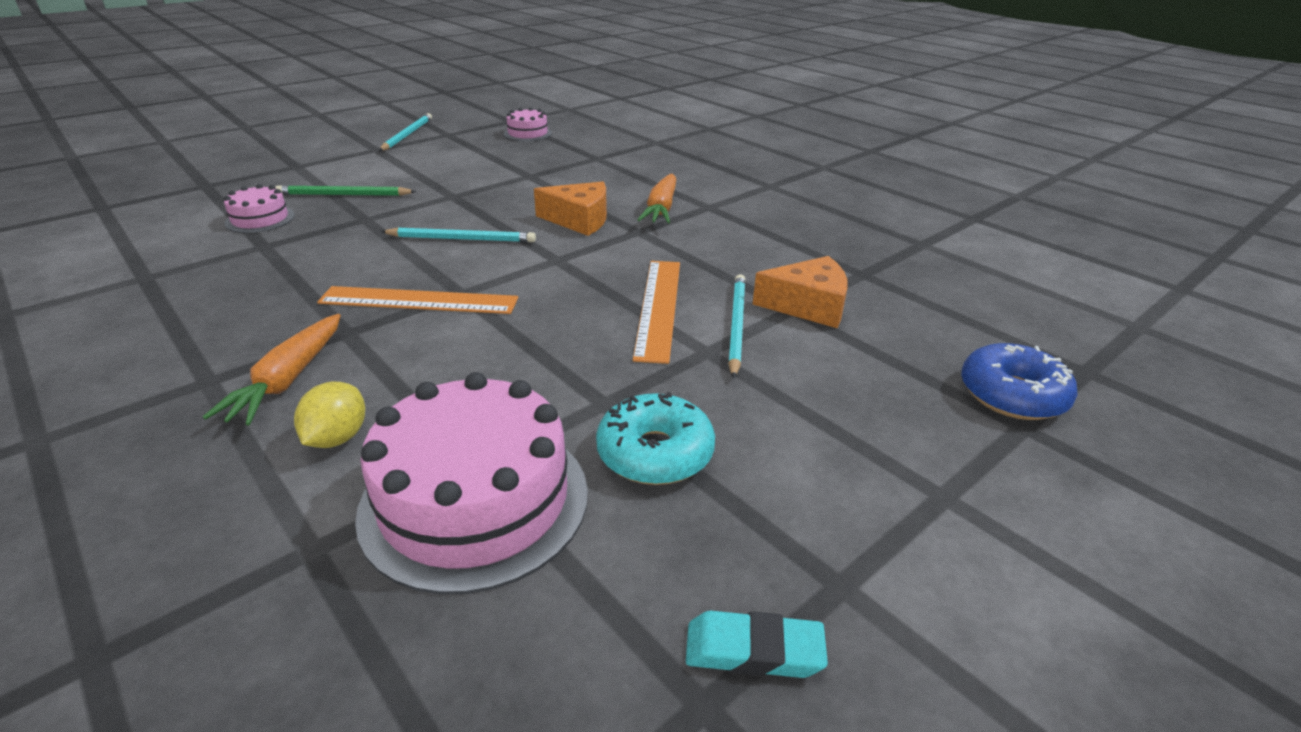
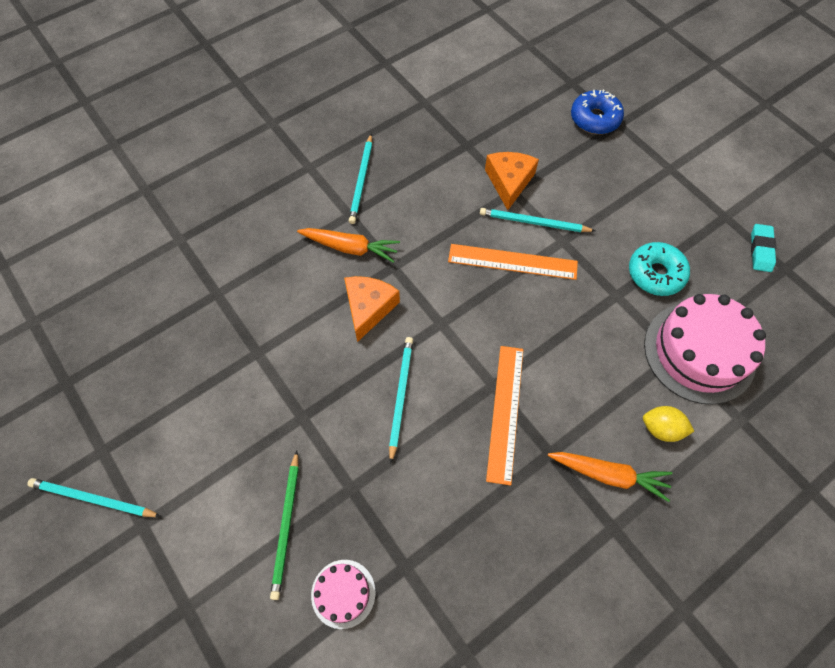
camera: 85 degrees left, 30 degrees up
pink cake [504,107,552,141] -> none
none -> turquoise pencil [349,134,372,224]

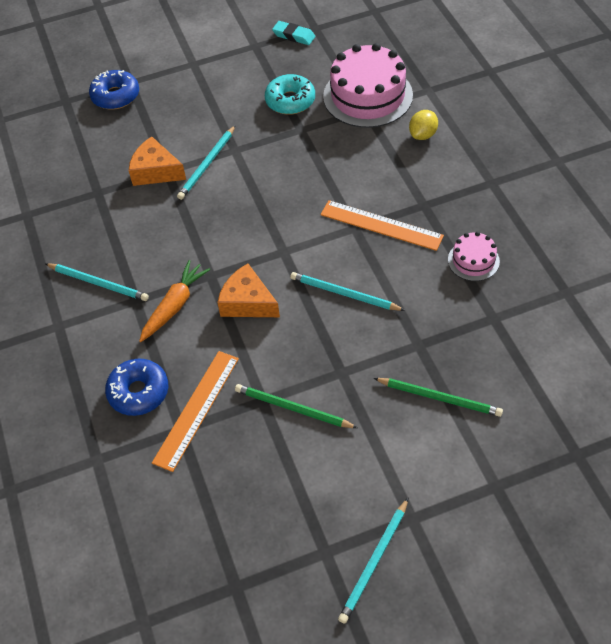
camera: 70 degrees left, 10 degrees down
pink cake [311,560,376,629] -> pink cake moved to [448,232,500,281]
orange ruler [448,244,578,280] -> orange ruler moved to [152,351,239,472]
orange carrot [548,452,673,502] -> none
none -> blue donut [105,359,169,416]
none -> green pencil [235,384,358,428]

